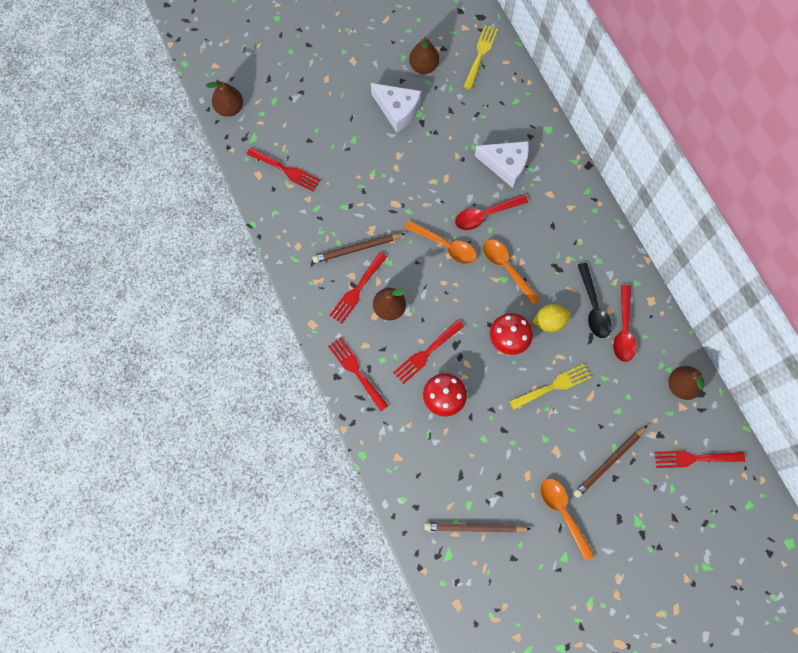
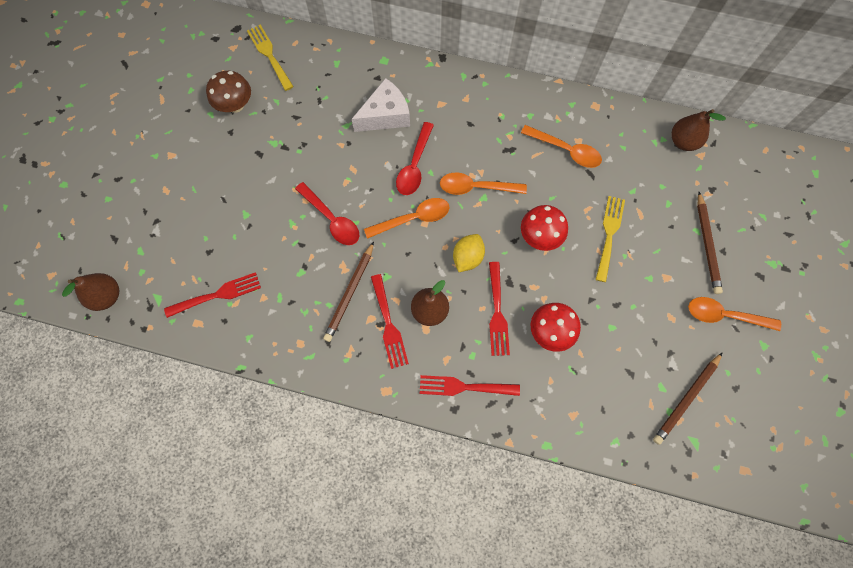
camera: 50 degrees left, 0 degrees up
white cheese [371,83,421,132] -> none
brown pear [409,37,439,74] -> brown mushroom [206,71,251,113]
yellow lemon [532,304,571,332] -> yellow lemon moved to [453,234,485,272]
black spoon [578,263,612,338] -> orange spoon [521,125,602,168]
red spoon [613,285,636,362] -> red spoon moved to [295,182,360,245]
red fork [655,451,745,468] -> none

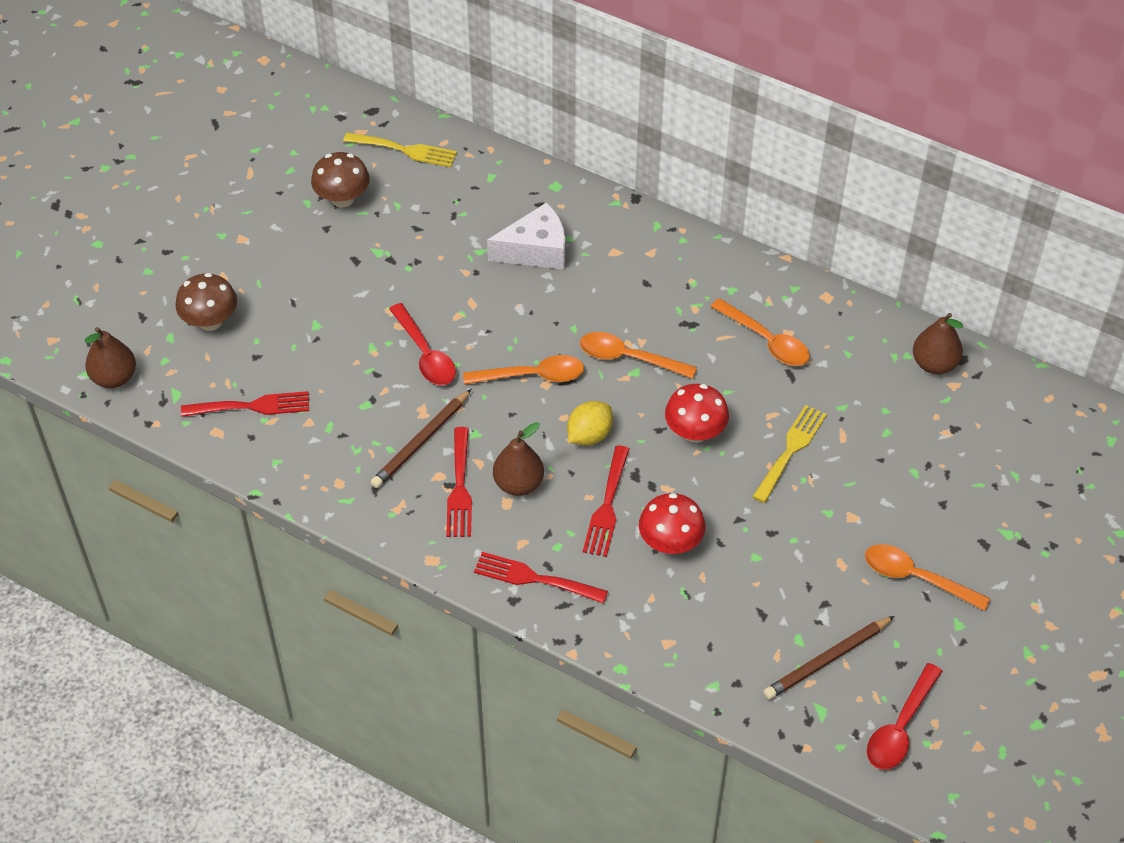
camera: 15 degrees right, 20 degrees down
yellow fork [247,25,294,91] -> yellow fork turned 120 degrees clockwise [343,132,457,167]
red spoon [396,122,434,195] -> red spoon moved to [867,663,942,770]
brown pencil [697,192,723,294] -> none
none -> brown mushroom [175,273,237,331]

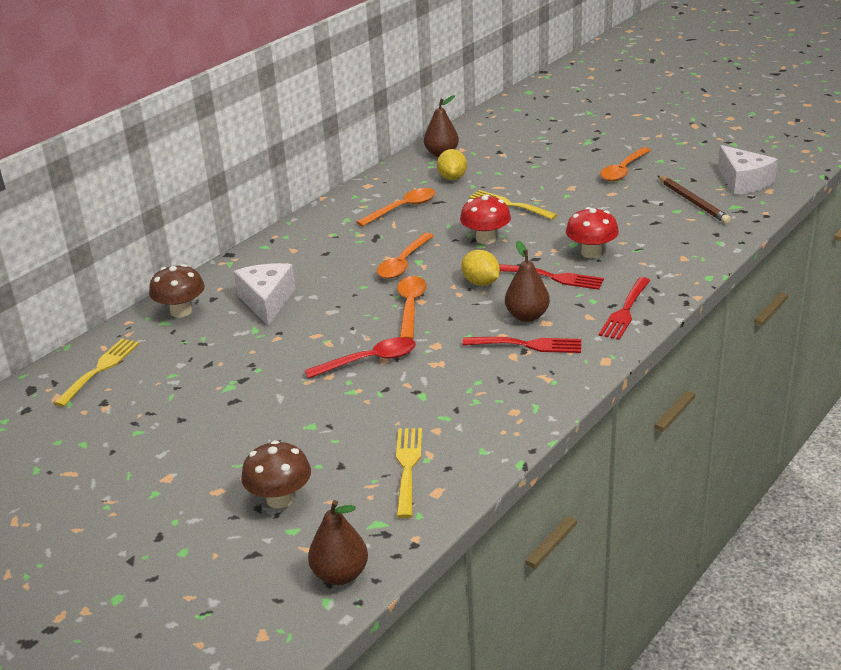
camera: 80 degrees left, 20 degrees down
red fork [181,391,309,417] -> yellow fork [396,428,422,518]
brown mushroom [311,152,370,208] -> brown mushroom moved to [149,264,205,318]
brown pencil [370,389,472,488] -> none
red spoon [867,663,942,770] -> white cheese [718,145,778,195]
none -> yellow lemon [437,149,467,180]

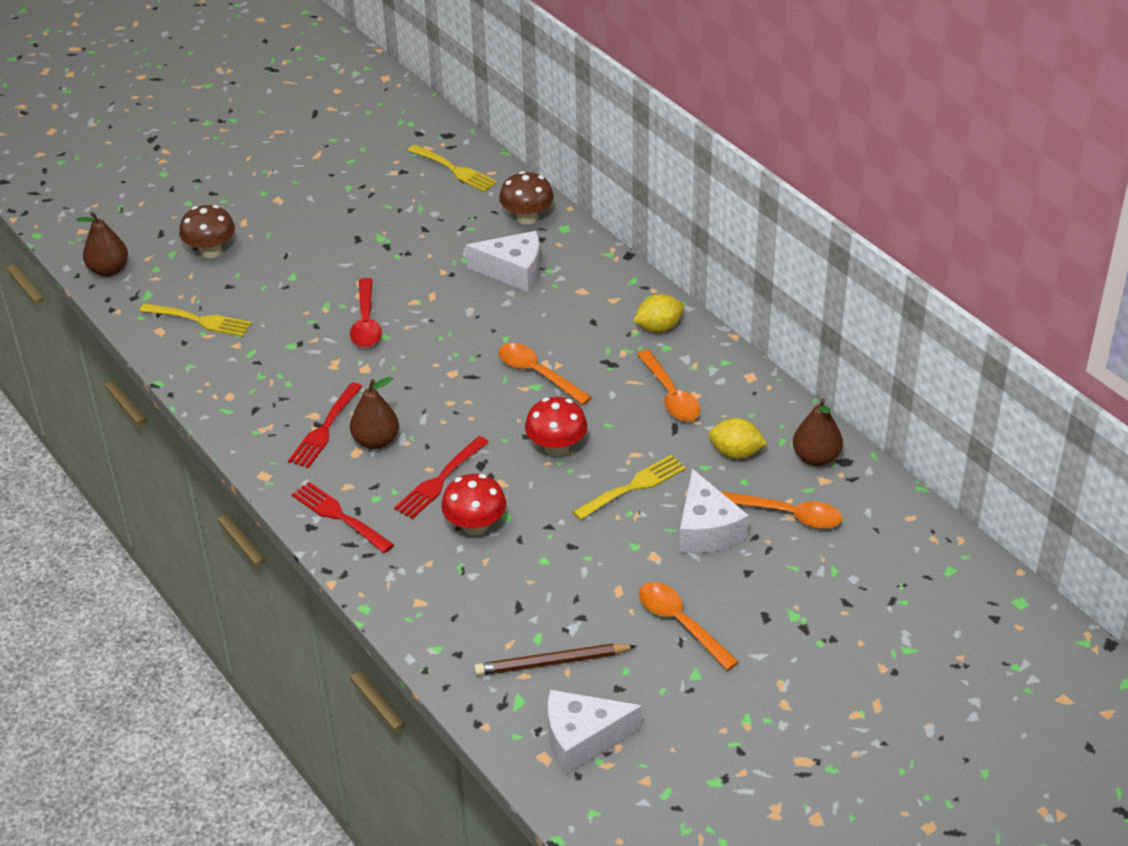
camera: 105 degrees right, 10 degrees up
orange spoon [397,276,427,339] -> orange spoon moved to [721,491,842,529]
yellow lemon [461,250,500,286] -> yellow lemon moved to [634,294,684,333]
none -> white cheese [679,469,749,554]

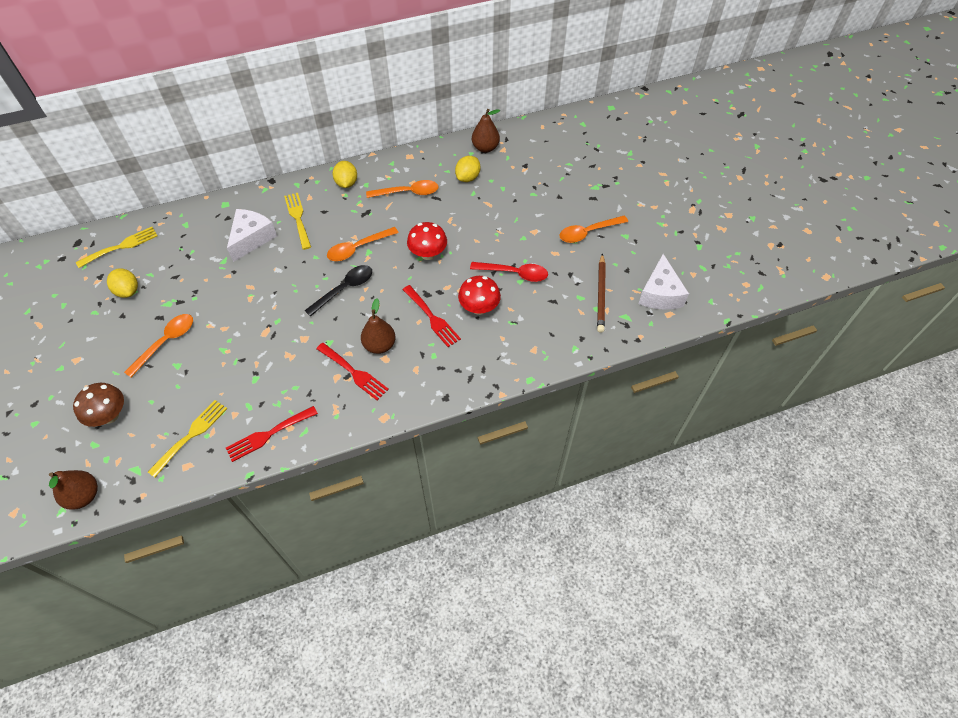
camera: 75 degrees left, 15 degrees up
red fork [292,482,394,553] -> red fork moved to [226,406,318,462]
red spoon [350,278,382,348] -> red spoon moved to [470,262,548,282]
brown mushroom [499,171,554,225] -> none
yellow fork [573,455,686,520] -> yellow fork moved to [284,193,311,250]
white cheese [679,469,749,554] -> none
orange spoon [721,491,842,529] -> orange spoon moved to [124,314,193,377]
none -> yellow lemon [107,268,138,298]
none -> black spoon [304,265,372,317]

